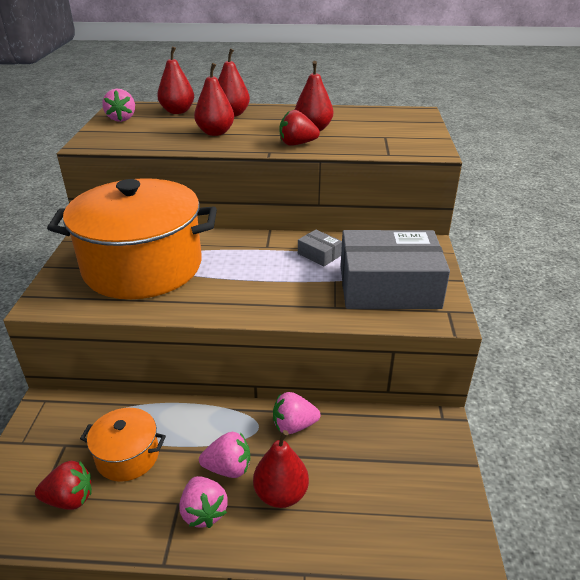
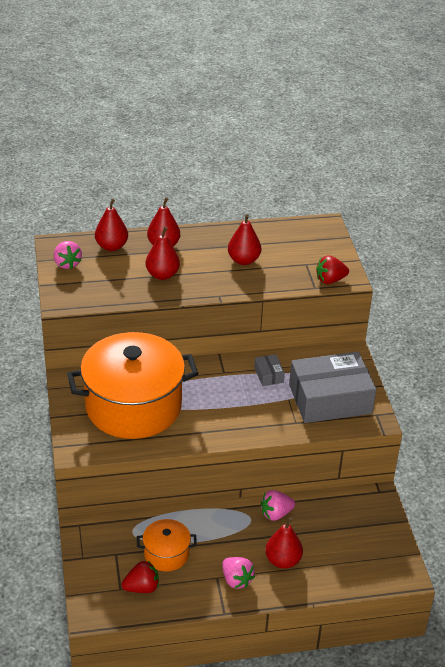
camera: 15 degrees left, 5 degrees up
pink strawberry [199,432,250,478] -> none
red strawberry [280,110,320,146] -> red strawberry moved to [316,255,349,284]
grey box [298,230,342,266] -> grey box turned 45 degrees clockwise [254,354,285,386]

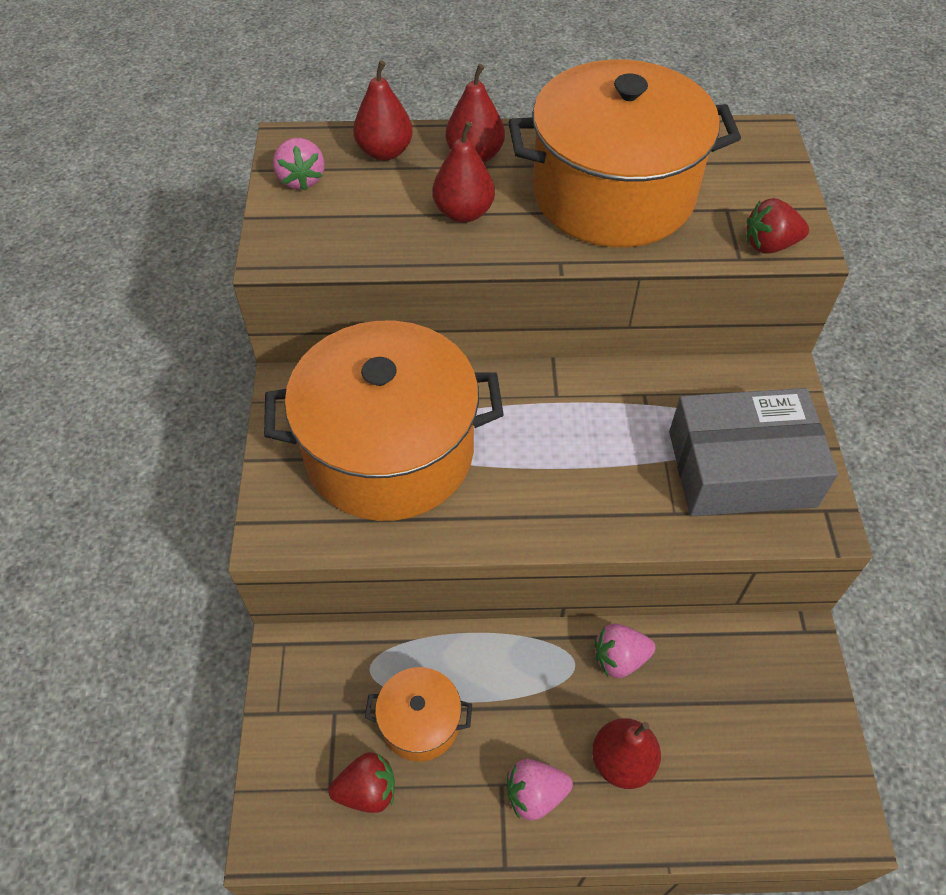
camera: 10 degrees right, 15 degrees up
pink strawberry [222,557,255,589] -> pink strawberry turned 105 degrees clockwise [507,759,573,821]
red pear [228,214,261,265] -> orange pot [508,60,741,247]
grey box [254,354,285,386] -> none

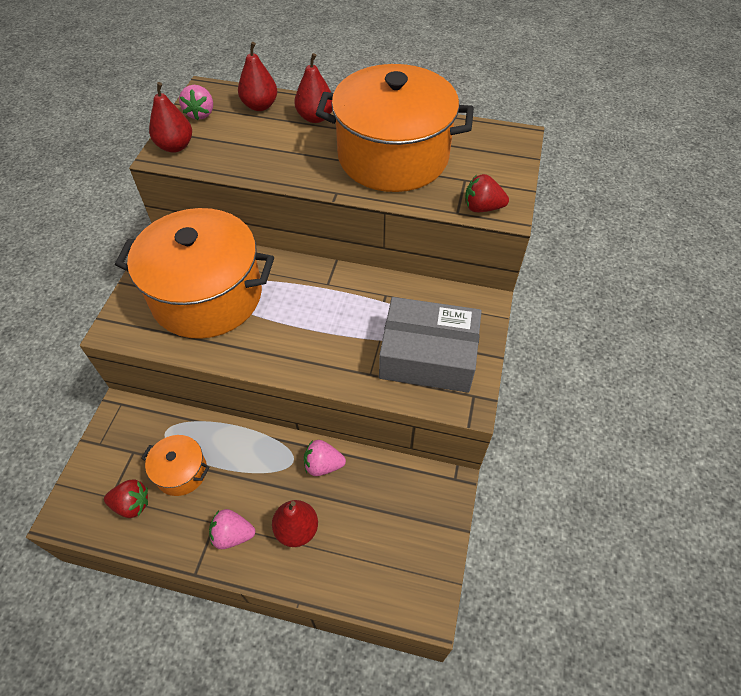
camera: 15 degrees right, 0 degrees up
red pear [433,122,495,223] -> red pear moved to [149,82,192,153]

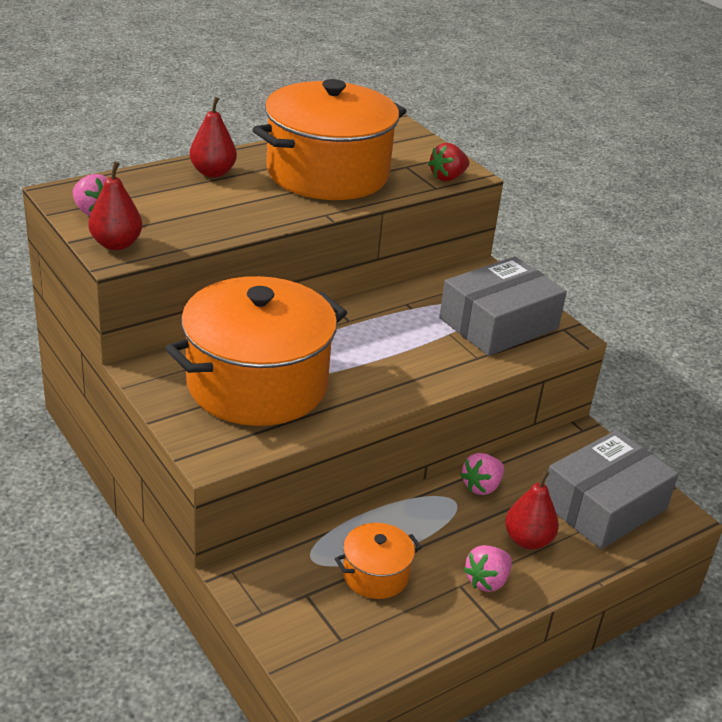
camera: 50 degrees left, 20 degrees down
red strawberry [104,479,148,518] -> none
red pear [238,42,277,111] -> none
none -> grey box [545,430,679,549]

